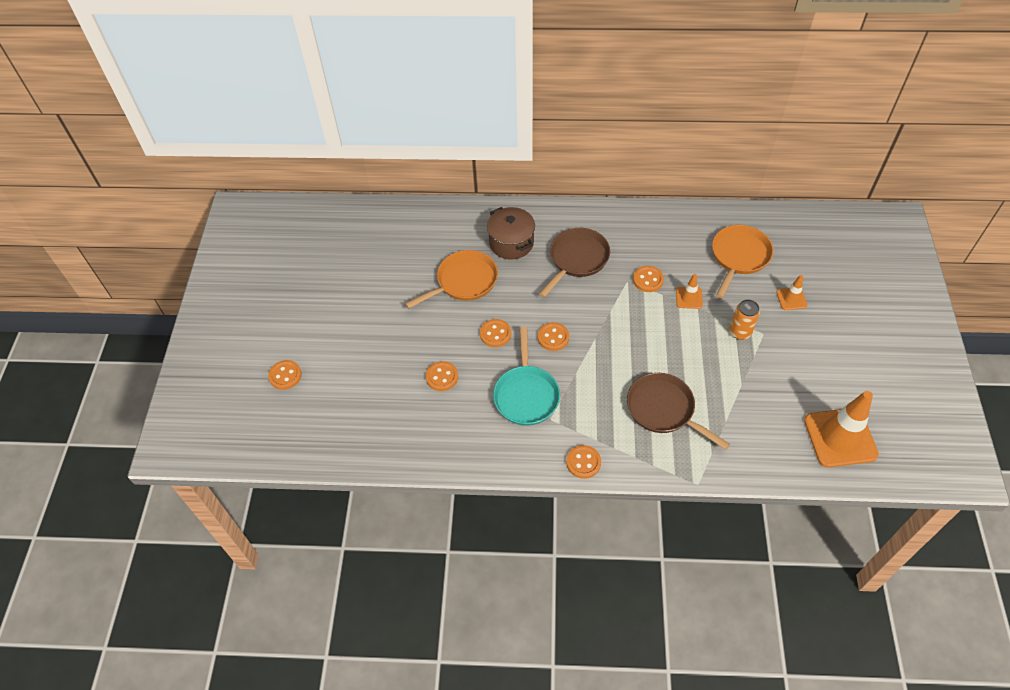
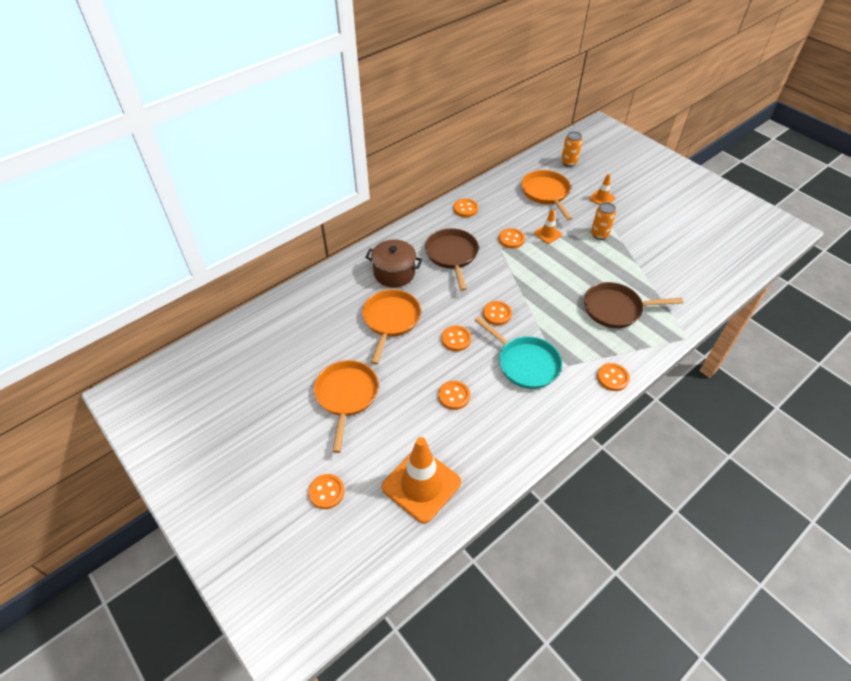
camera: 45 degrees left, 5 degrees down
orange traffic cone [804,391,879,468] -> orange traffic cone moved to [382,437,461,523]
none -> orange pan [314,360,379,453]
none -> orange button [453,198,478,217]
none -> orange can [561,131,583,167]

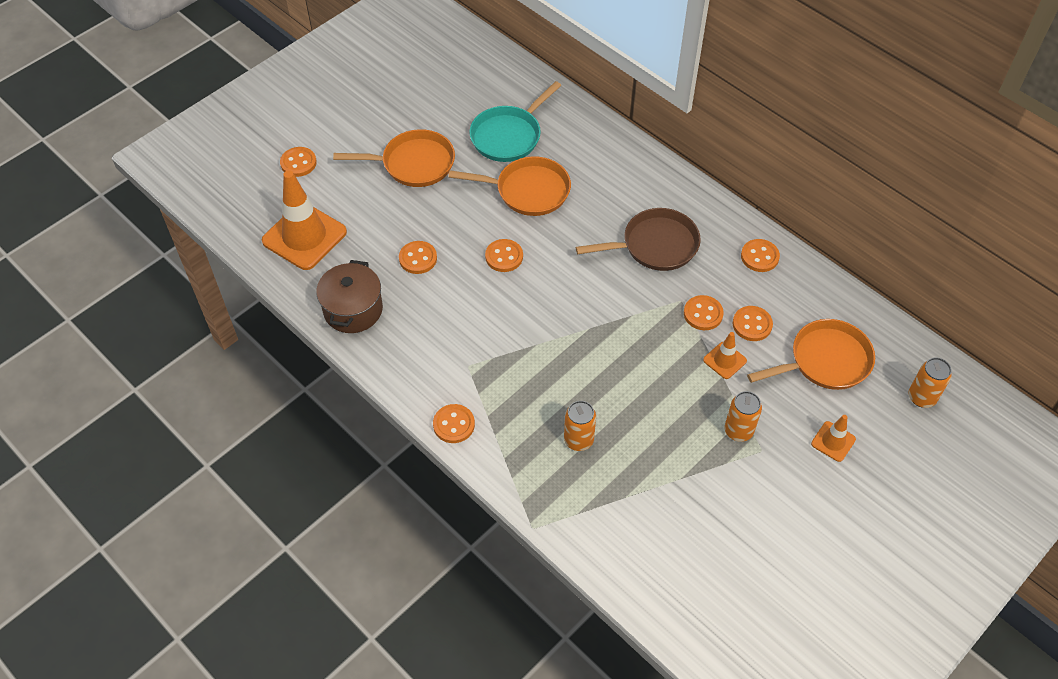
camera: 85 degrees right, 5 degrees up
brown pot [365,240,422,287] -> brown pot moved to [316,260,383,333]
turquoise pan [474,317,562,389] -> turquoise pan moved to [469,81,561,162]
orange button [483,301,512,325] -> orange button moved to [732,306,773,341]
brown pan [584,282,683,328] -> orange can [564,401,596,451]

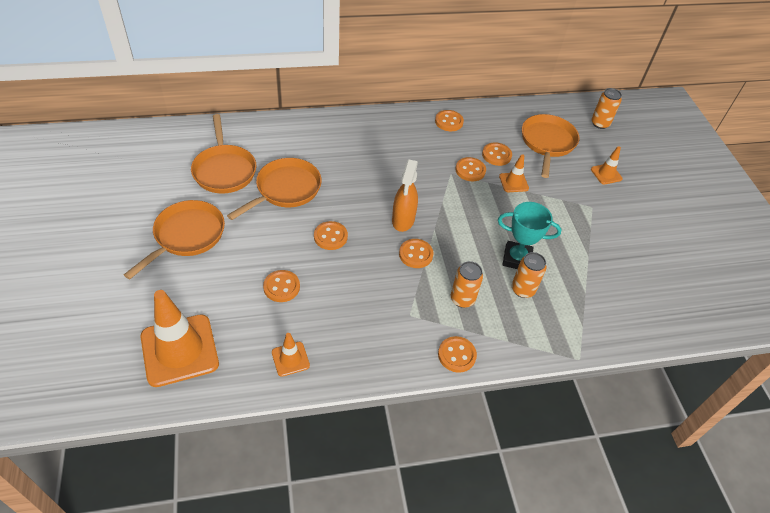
camera: 60 degrees left, 5 degrees down
orange button [280,147,317,177] -> orange button moved to [399,239,433,268]
brown pot [316,260,383,333] -> orange traffic cone [272,333,310,377]
turquoise pan [469,81,561,162] -> orange pan [191,114,256,194]
brown pan [576,208,701,271] -> none
orange can [725,391,762,442] -> orange can moved to [451,261,483,308]
none -> orange spray bottle [392,160,418,232]
none -> turquoise trophy [498,202,562,269]

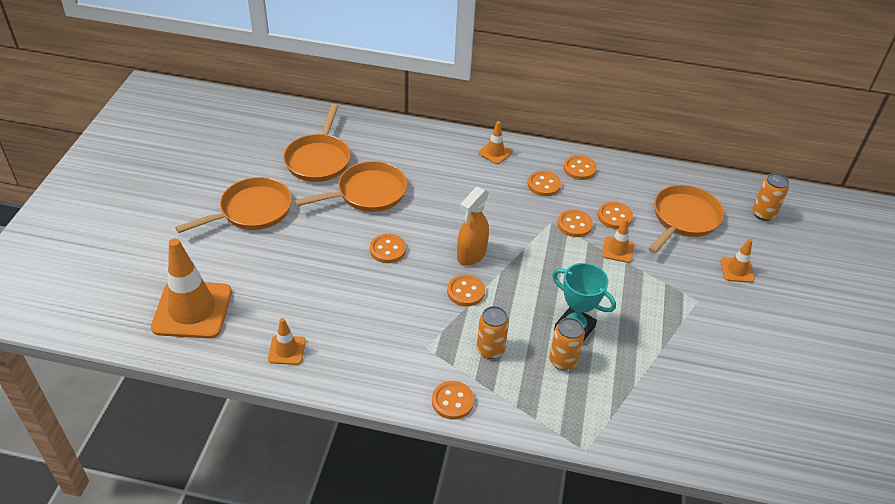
camera: 25 degrees right, 5 degrees down
orange button [263,270,300,302] -> orange button moved to [527,171,561,196]
none -> orange traffic cone [478,121,513,164]

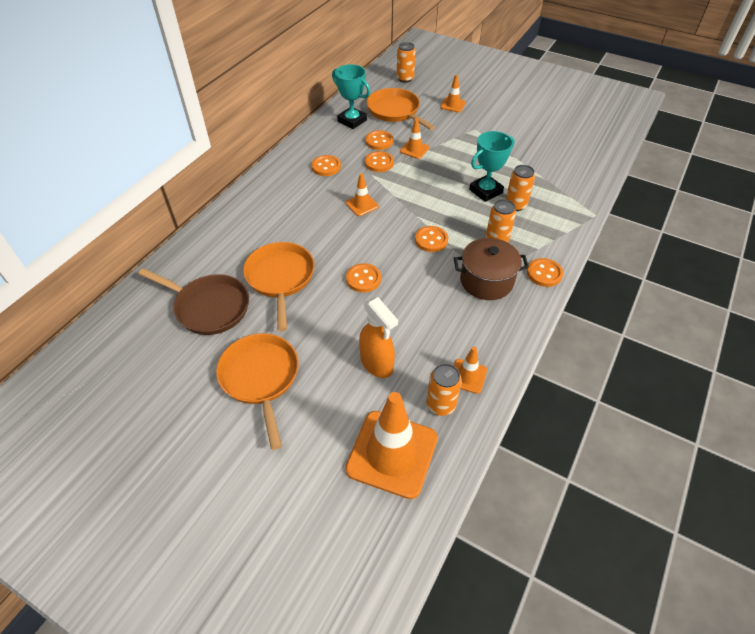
camera: 70 degrees left, 5 degrees up
orange pan [283,104,351,182] -> brown pan [138,268,249,335]
orange spray bottle [457,187,489,266] -> orange spray bottle moved to [359,297,398,378]
orange traffic cone [478,121,513,164] -> orange traffic cone moved to [346,173,379,216]
orange button [563,155,597,180] -> none
none -> turquoise trophy [332,64,370,129]
none -> orange can [427,363,462,416]
none -> brown pot [454,238,529,300]

